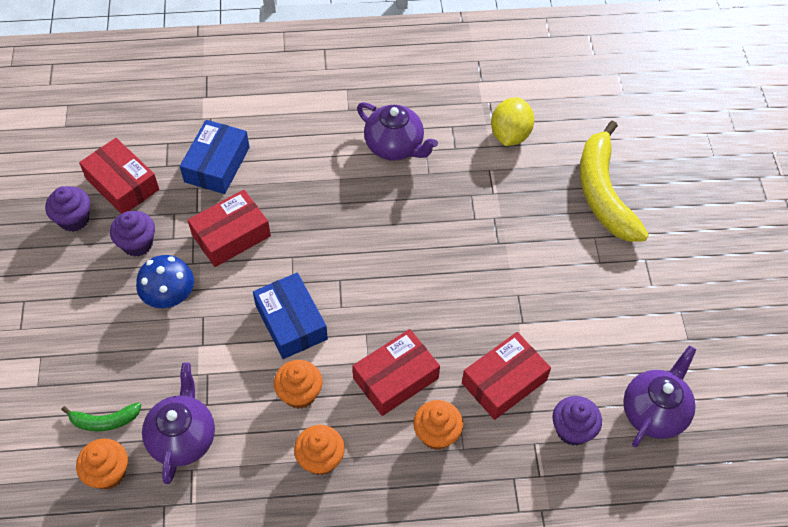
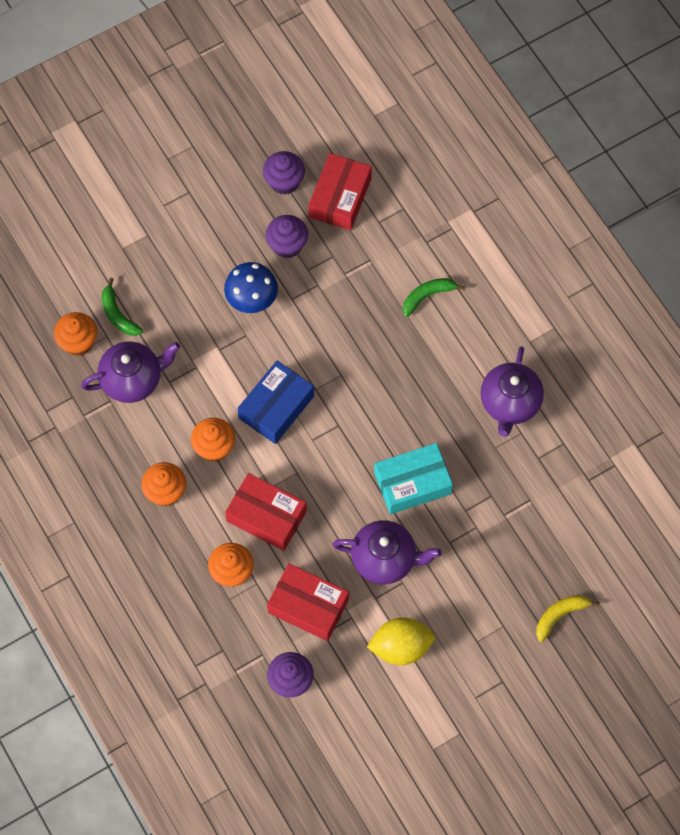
camera: 65 degrees right, 10 degrees up
blue box [180,120,250,194] -> none
red box [188,190,271,267] -> none
yellow lemon [491,97,534,146] -> yellow lemon moved to [367,618,435,665]
yellow banana [580,120,649,242] -> yellow banana [536,595,600,642], size x0.47
purple teapot [623,346,696,447] -> purple teapot moved to [333,520,442,584]
none -> turquoise box [374,443,453,514]
none -> green banana [403,278,466,317]

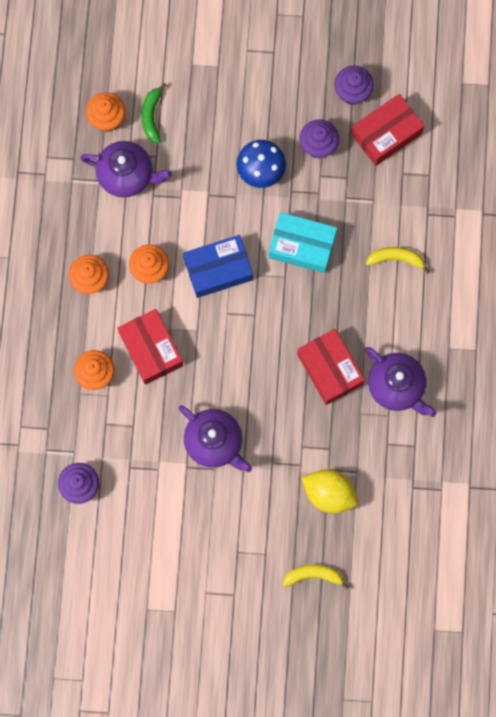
camera: 35 degrees right, 10 degrees up
red box [267,563,349,641] -> red box moved to [297,329,365,405]
yellow lemon [367,618,435,665] -> yellow lemon moved to [302,469,358,513]
turquoise box [374,443,453,514] -> turquoise box moved to [269,212,337,273]
green banana [403,278,466,317] -> yellow banana [366,247,430,274]
purple teapot [480,346,544,437] -> purple teapot turned 90 degrees counterclockwise [365,347,437,417]

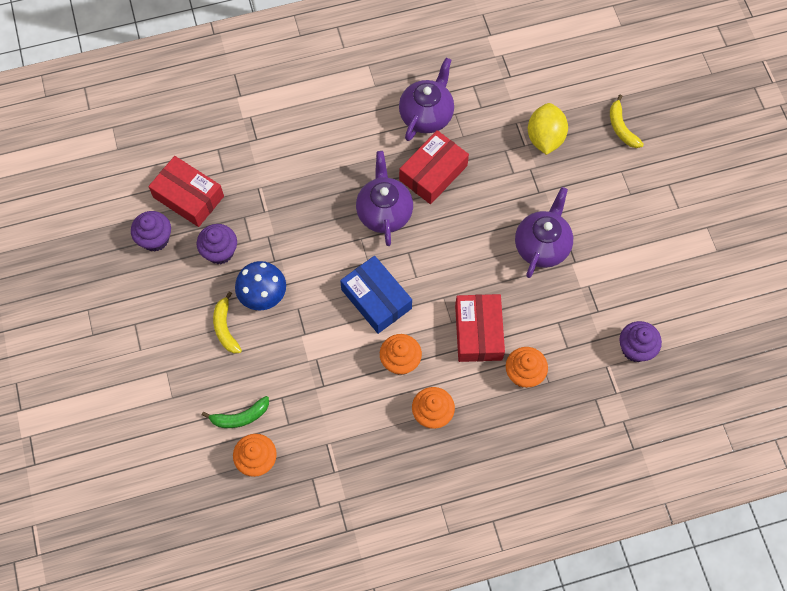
camera: 110 degrees left, 10 degrees down
purple teapot [80,141,172,197] -> purple teapot moved to [356,151,413,246]
red box [117,309,183,385] -> red box turned 45 degrees counterclockwise [455,294,505,362]
turquoise box [269,212,337,273] -> none
yellow banana [366,247,430,274] -> yellow banana moved to [213,291,242,353]

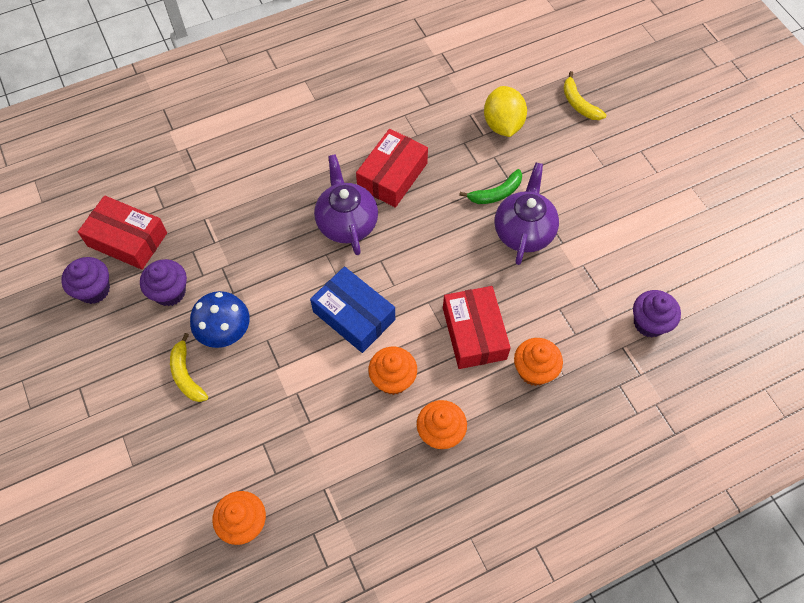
camera: 10 degrees left, 5 degrees down
green banana [202,396,269,428] -> green banana moved to [459,169,522,204]
purple teapot [399,58,454,141] -> none

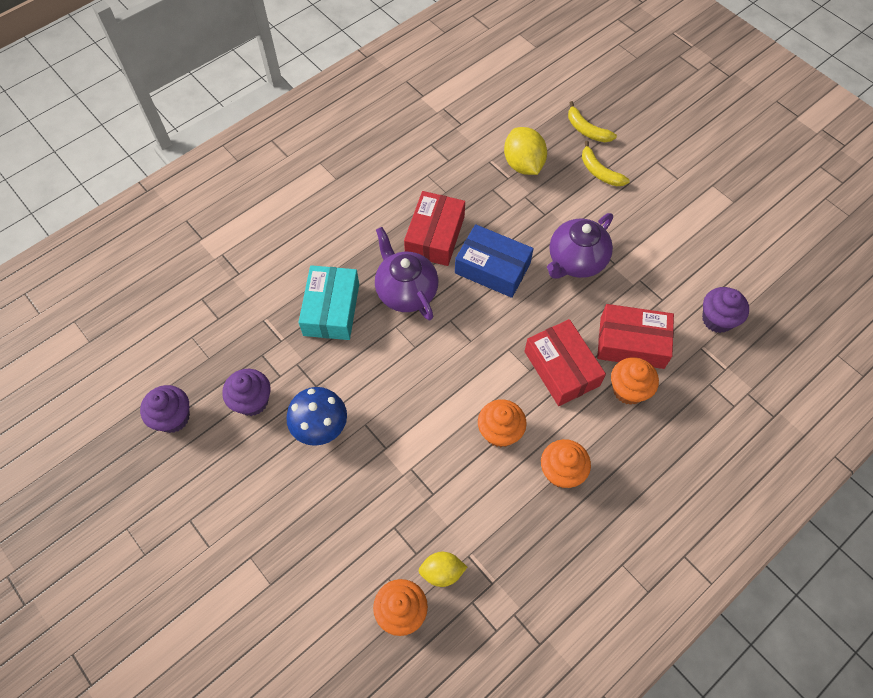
camera: 15 degrees left, 0 degrees up
red box [78,195,167,270] -> red box moved to [597,304,674,369]
yellow banana [170,333,208,402] -> yellow banana moved to [582,141,630,186]
blue box [310,266,395,353] -> blue box moved to [455,224,534,298]
green banana [459,169,522,204] -> none
purple teapot [494,163,559,265] -> purple teapot turned 135 degrees counterclockwise [547,213,613,279]
none -> turquoise box [299,265,359,340]
none -> yellow lemon [419,552,467,587]

